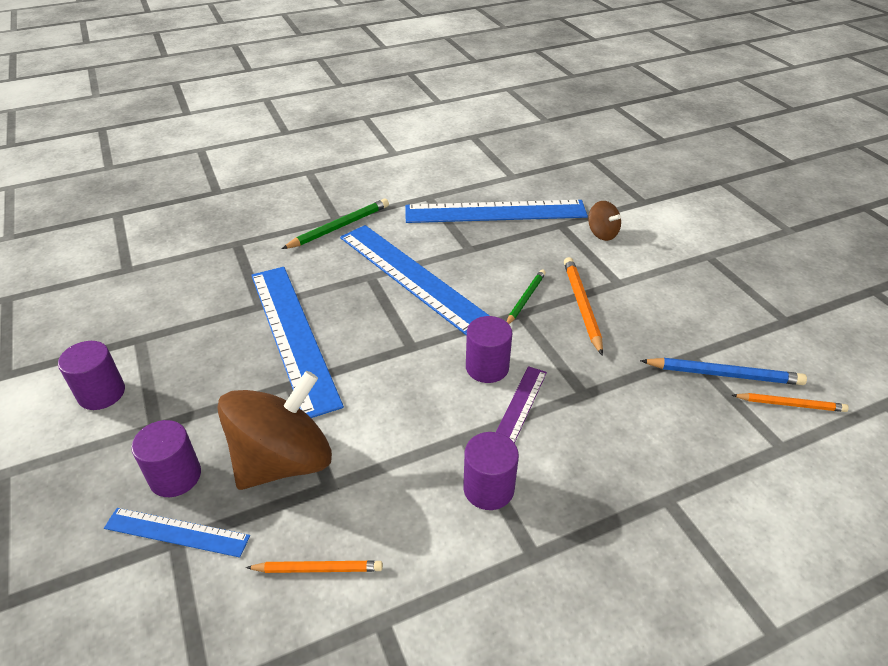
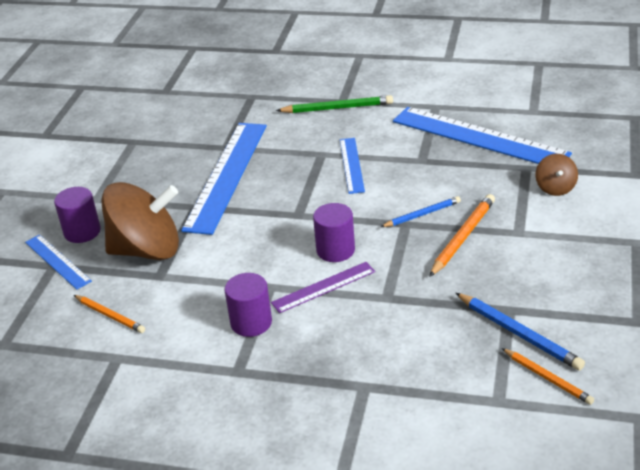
camera: 40 degrees right, 5 degrees down
purple cylinder [58,341,125,410] -> none
blue ruler [340,225,490,336] -> blue ruler [340,138,365,194], size x0.51
green pencil [507,270,546,324] -> blue pencil [381,196,461,227]

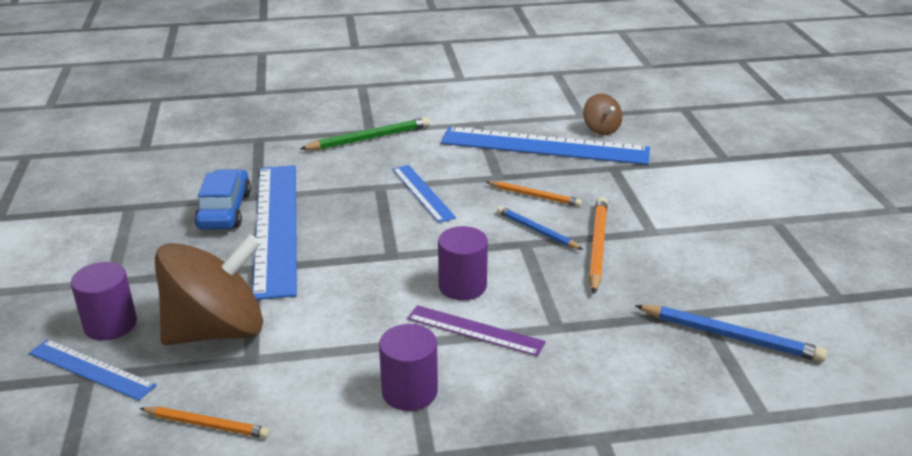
camera: 25 degrees left, 5 degrees down
purple ruler [271,262,375,313] -> purple ruler turned 75 degrees clockwise [407,305,546,356]
blue pencil [381,196,461,227] -> blue pencil turned 90 degrees counterclockwise [497,206,583,250]
orange pencil [502,348,594,405] -> orange pencil moved to [486,181,582,207]
brown spinning top [535,154,578,196] -> brown spinning top moved to [583,94,622,135]
none -> blue car [194,169,251,230]

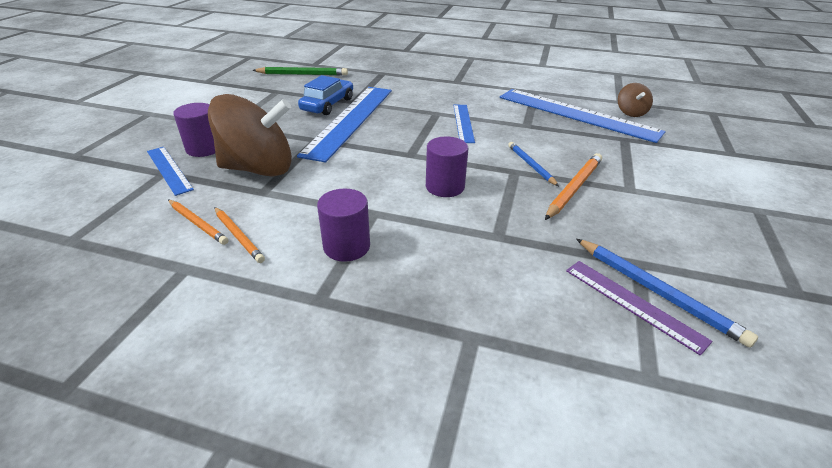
camera: 25 degrees right, 5 degrees up
green pencil [300,117,430,150] -> green pencil moved to [252,67,348,75]
purple ruler [407,305,546,356] -> purple ruler moved to [566,261,712,356]
orange pencil [486,181,582,207] -> orange pencil moved to [214,207,265,263]

